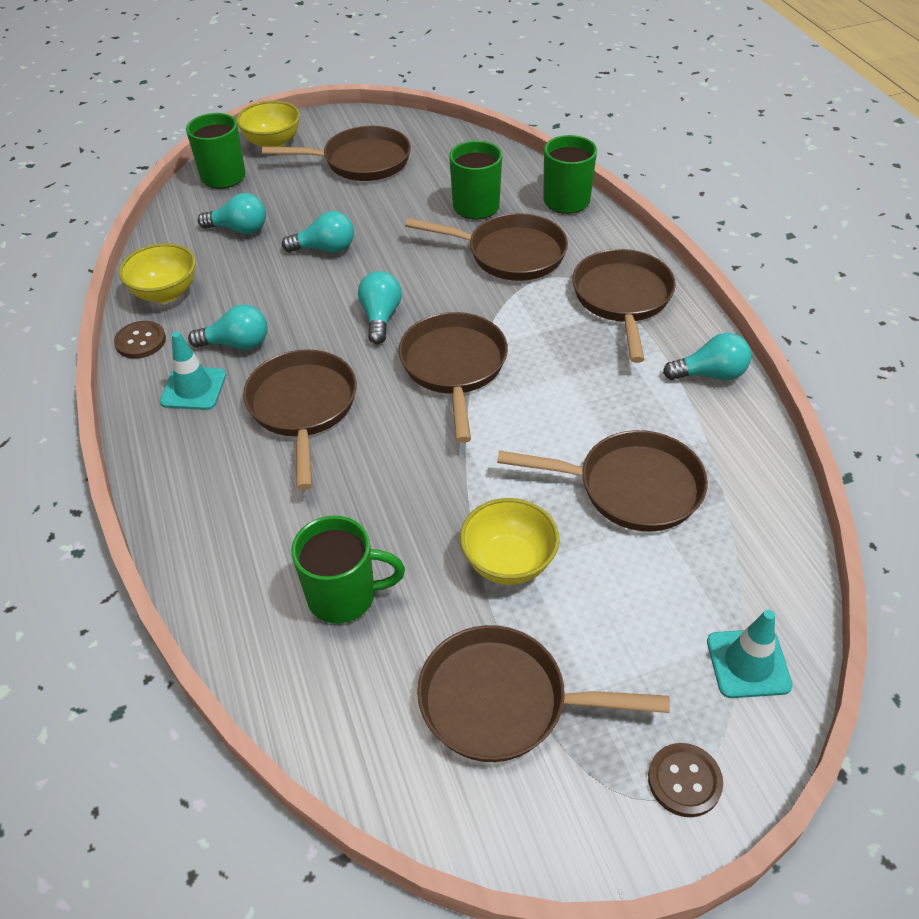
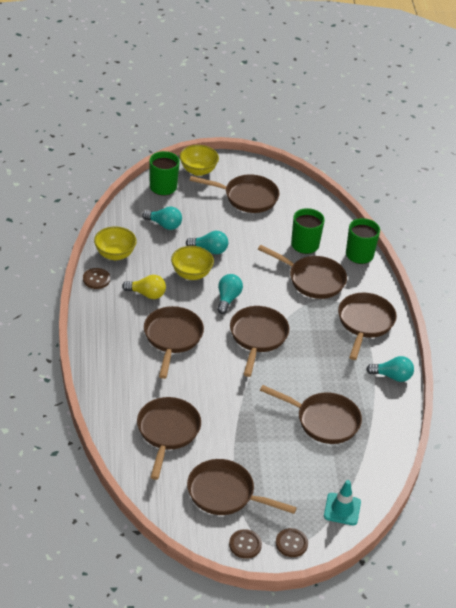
camera: 10 degrees right, 5 degrees down
turquoise traffic cone [160,331,226,410] -> none
turquoise light bulb [188,304,267,350] -> yellow light bulb [122,275,166,299]
green mug [291,516,405,624] -> brown pan [137,397,201,480]
yellow bowl [460,498,559,585] -> yellow bowl moved to [171,246,214,280]
none -> brown button [229,529,262,559]

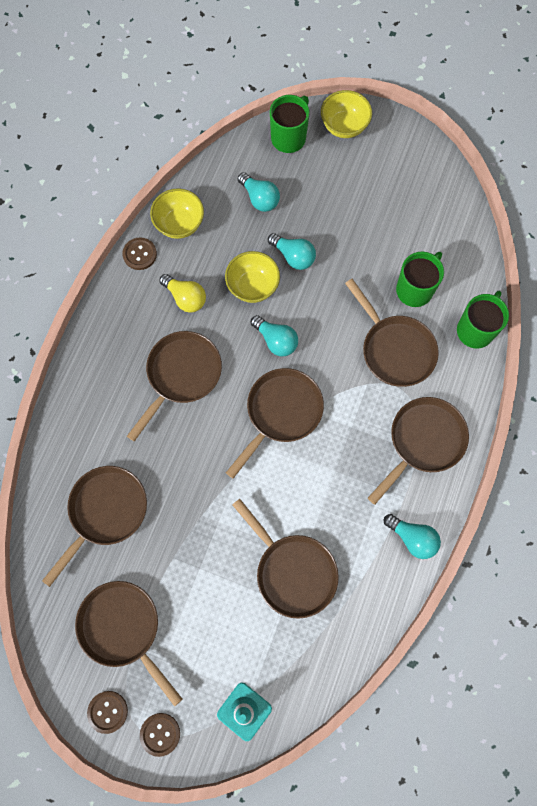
camera: 30 degrees right, 30 degrees up
brown pan [190,175,280,213] -> none
turquoise light bulb [217,274,243,314] -> turquoise light bulb turned 90 degrees clockwise [251,315,298,356]

